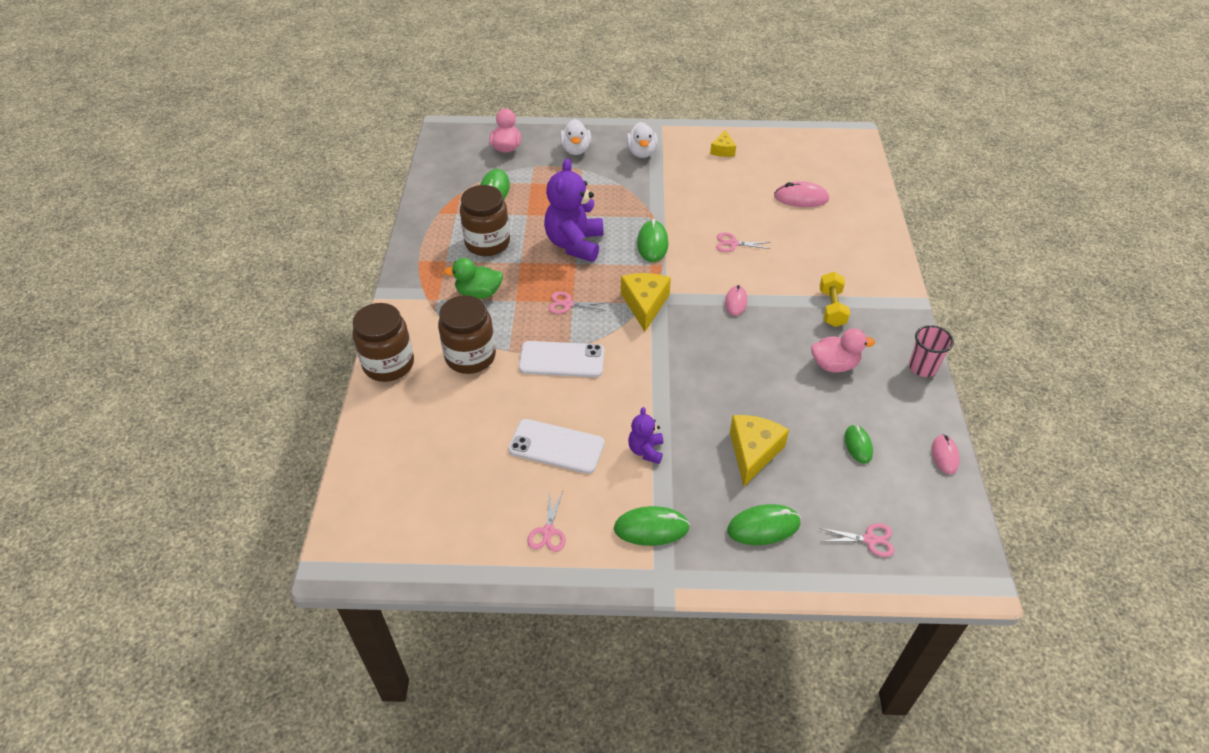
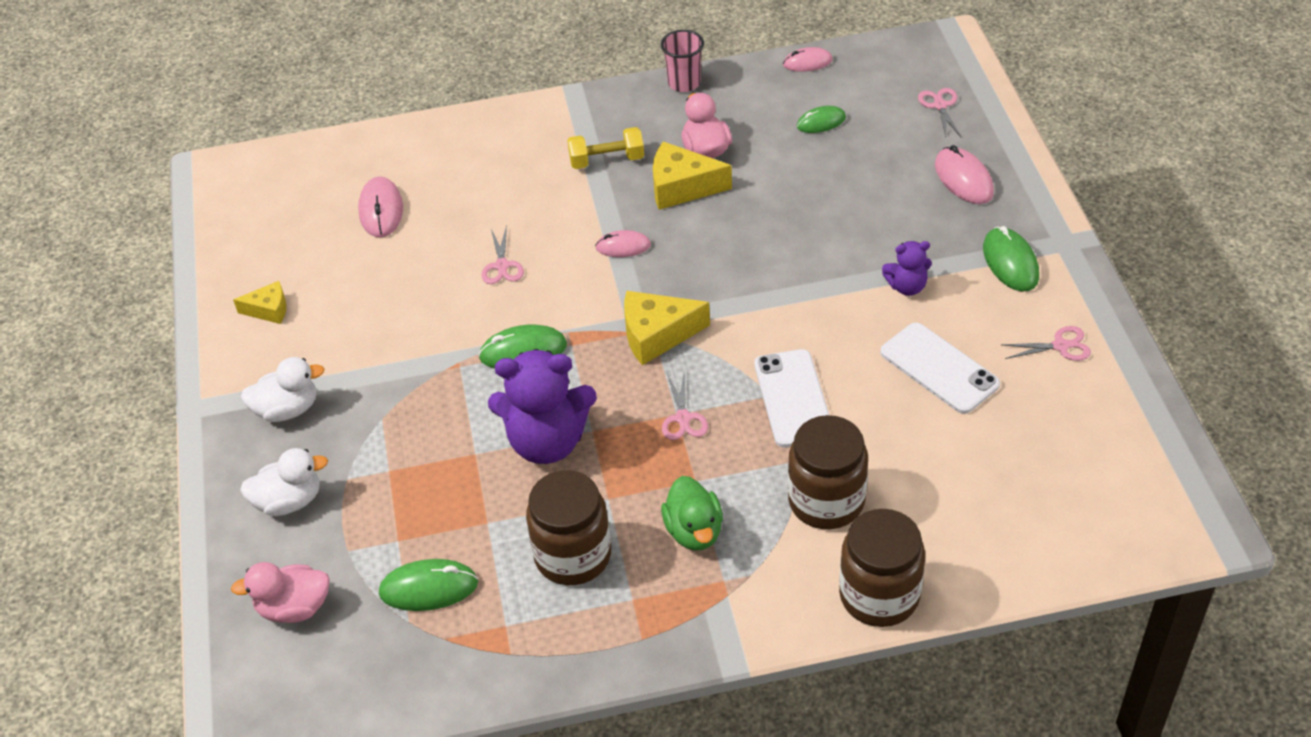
camera: 100 degrees left, 0 degrees up
white phone [508,419,604,474] -> white phone turned 45 degrees counterclockwise [880,323,1000,414]
green mouse [727,504,801,545] -> pink mouse [935,145,994,204]
yellow cheese [730,415,789,486] -> yellow cheese moved to [653,141,732,210]

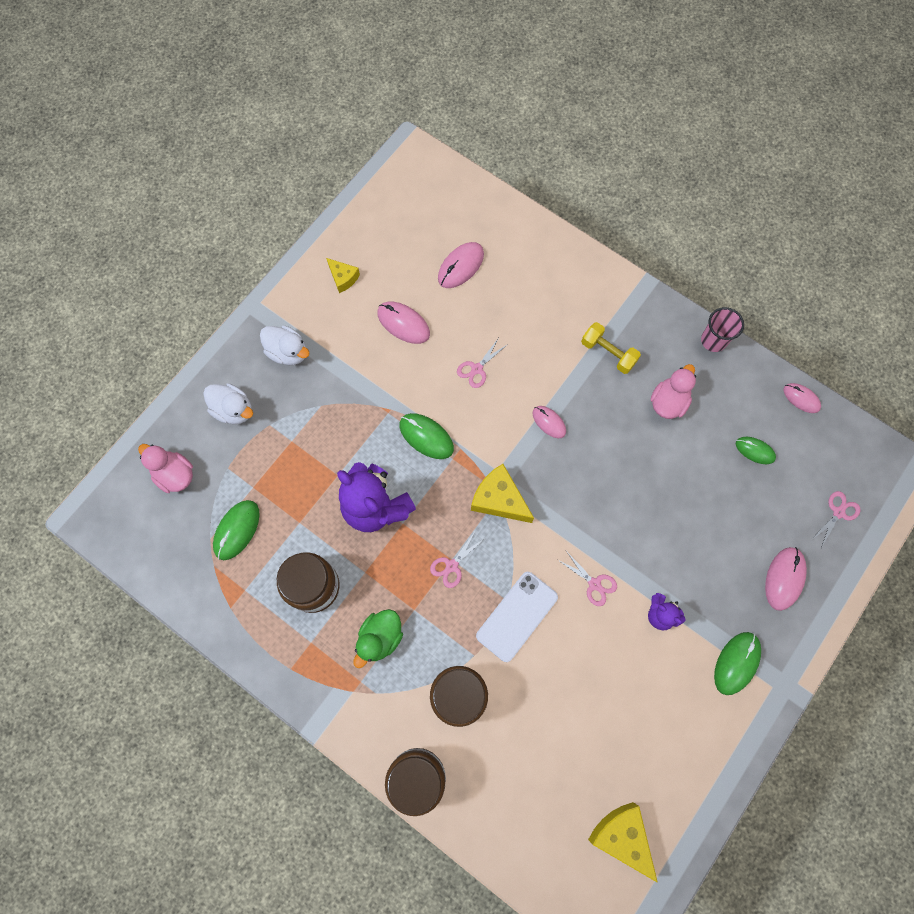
camera: 45 degrees right, 25 degrees up
green mouse [379,559,478,611] -> green mouse turned 75 degrees clockwise [213,500,260,560]
yellow cheese [653,141,732,210] -> yellow cheese moved to [588,802,658,883]
white phone [880,323,1000,414] -> none
pink scissors [1002,326,1091,361] -> pink scissors moved to [558,551,617,606]
none -> pink mouse [377,302,430,344]

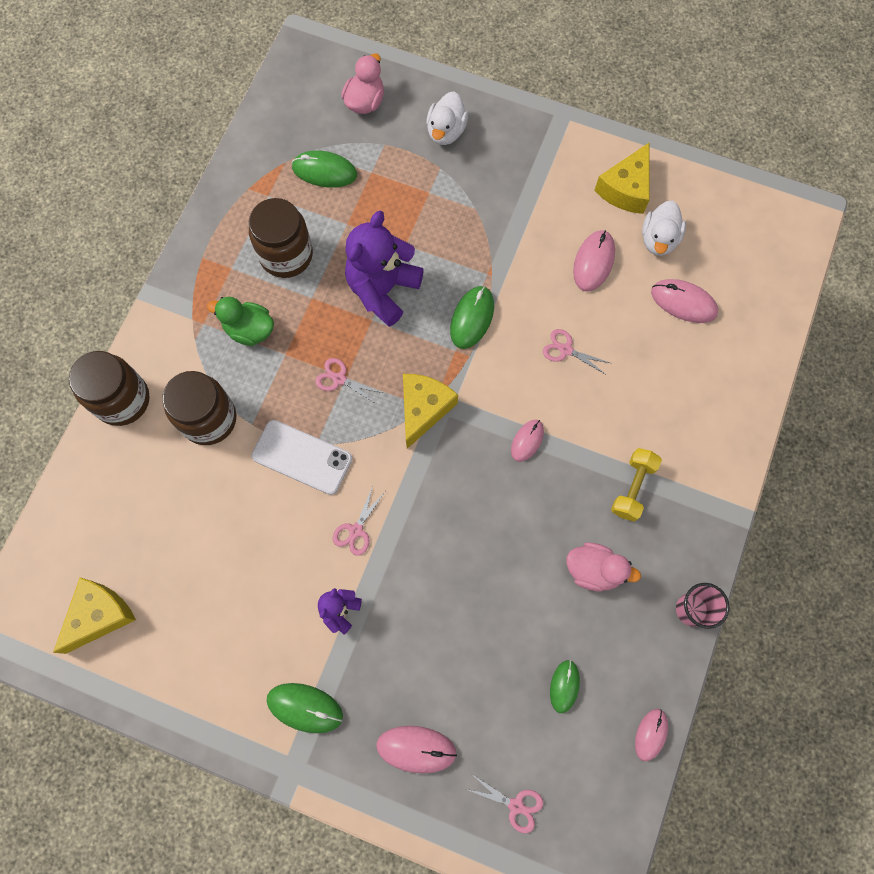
camera: 75 degrees right, 0 degrees up
white duck [260,325,310,365] -> white duck moved to [642,201,686,256]
yellow cheese [326,258,360,293] -> yellow cheese [594,143,650,214], size x1.68

